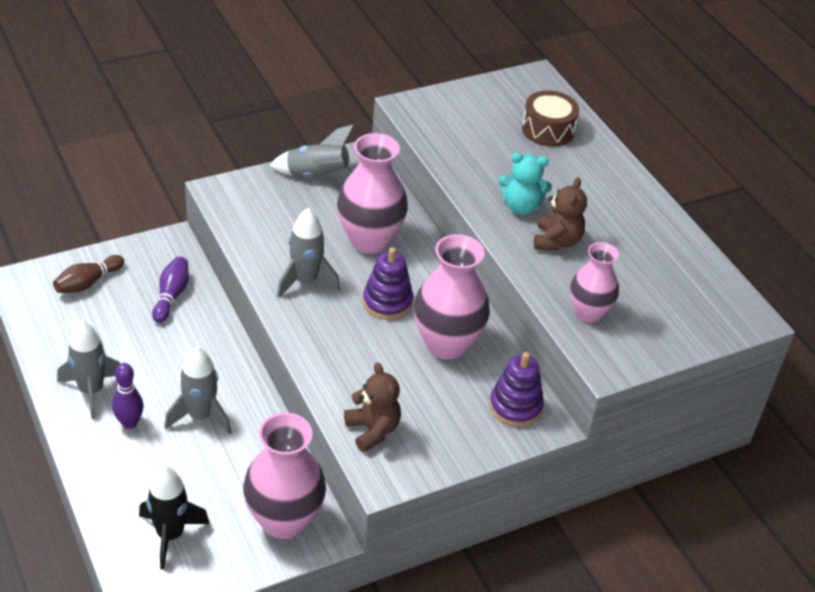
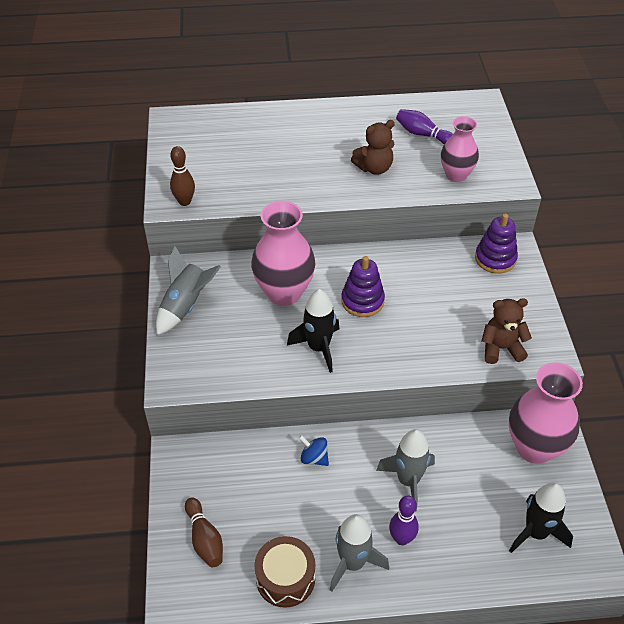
camera: 65 degrees left, 5 degrees up
purple bowling pin [152,256,189,323] -> purple bowling pin moved to [396,109,453,144]
grey rocket [277,208,340,298] -> black rocket [287,289,340,373]
pink vase [414,234,490,360] -> none
turquoise teddy bear [498,153,552,215] -> none
brown drum [522,90,579,147] -> brown drum moved to [254,536,315,608]
brown teddy bear [534,177,587,251] -> brown teddy bear turned 120 degrees clockwise [351,120,395,175]
none -> brown bowling pin [170,146,195,206]
none -> blue spinning top [299,435,329,466]

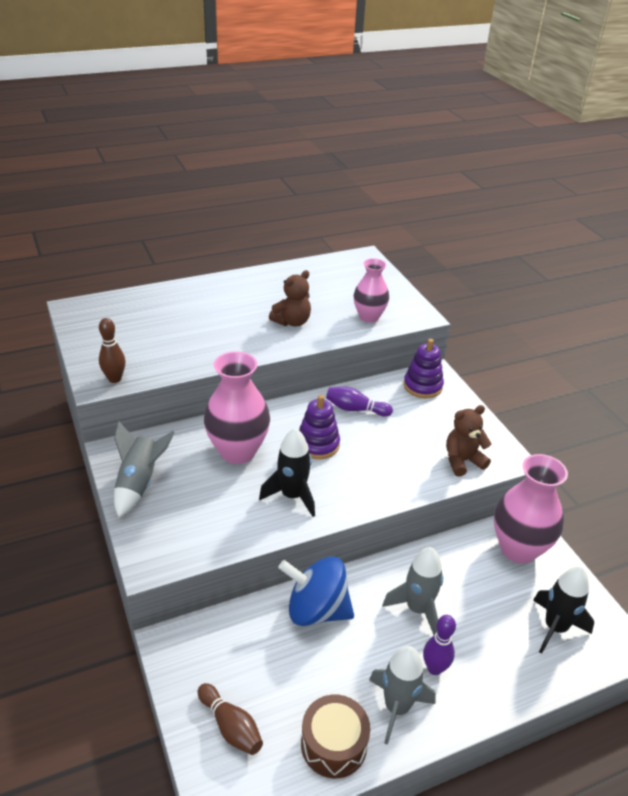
camera: 20 degrees left, 10 degrees down
blue spinning top [299,435,329,466] -> blue spinning top [278,556,354,626], size x2.12
purple bowling pin [396,109,453,144] -> purple bowling pin moved to [326,387,393,417]

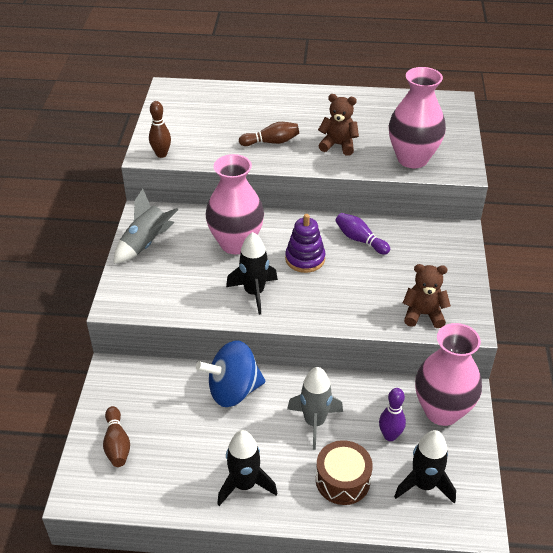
camera: 30 degrees right, 5 degrees up
brown teddy bear [269,270,311,327] -> brown teddy bear turned 150 degrees counterclockwise [318,94,359,156]
blue spinning top [278,556,354,626] -> blue spinning top turned 60 degrees counterclockwise [196,340,265,407]
brown drum [301,695,370,778] -> brown drum moved to [316,440,373,505]
pink vase [353,258,389,323] -> pink vase [389,67,446,168], size x1.59
grey rocket [369,646,436,745] -> black rocket [217,430,278,506]
purple stacking toy [404,339,444,398] -> none
purple bowling pin [423,615,456,675] -> purple bowling pin moved to [379,388,406,441]
none -> brown bowling pin [239,122,299,146]

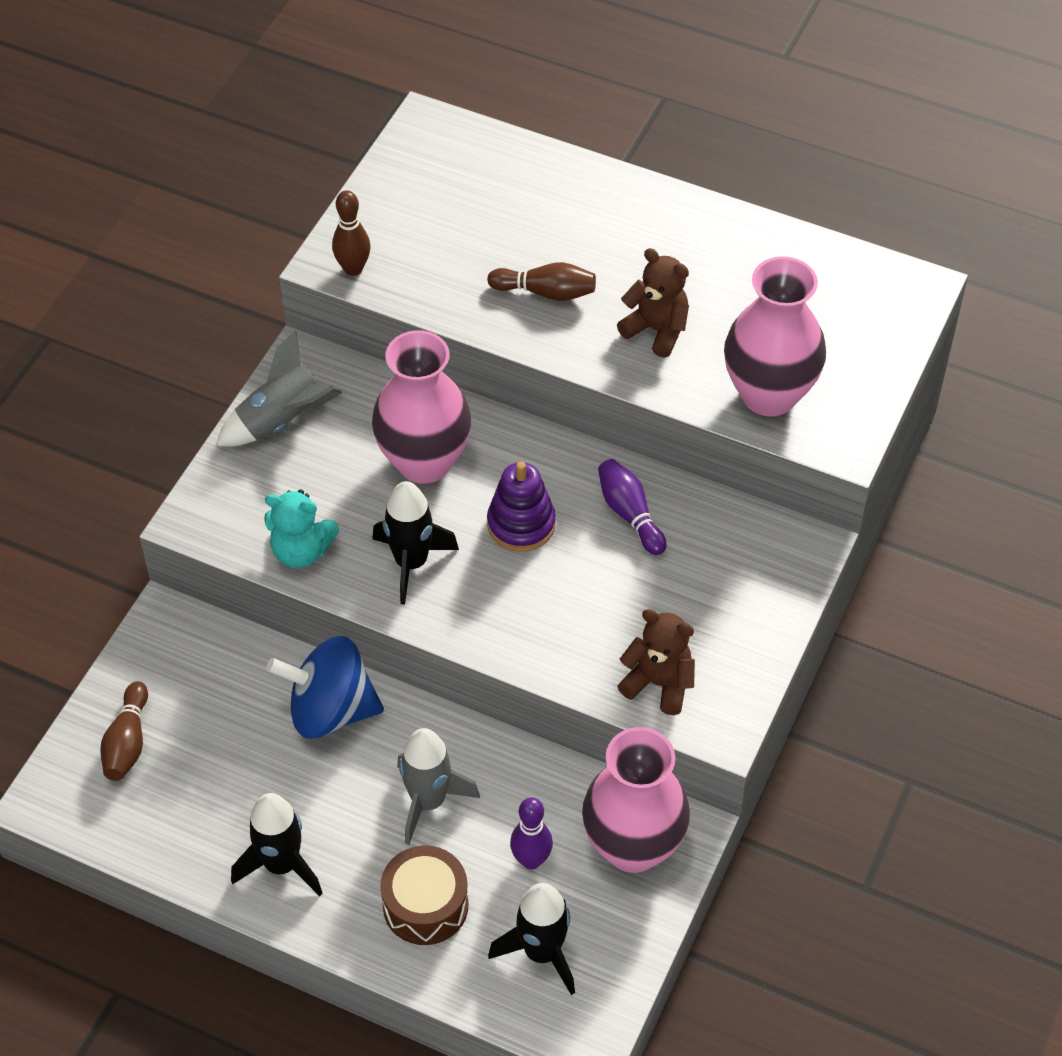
camera: 20 degrees right, 10 degrees up
none -> turquoise teddy bear [264,489,339,568]

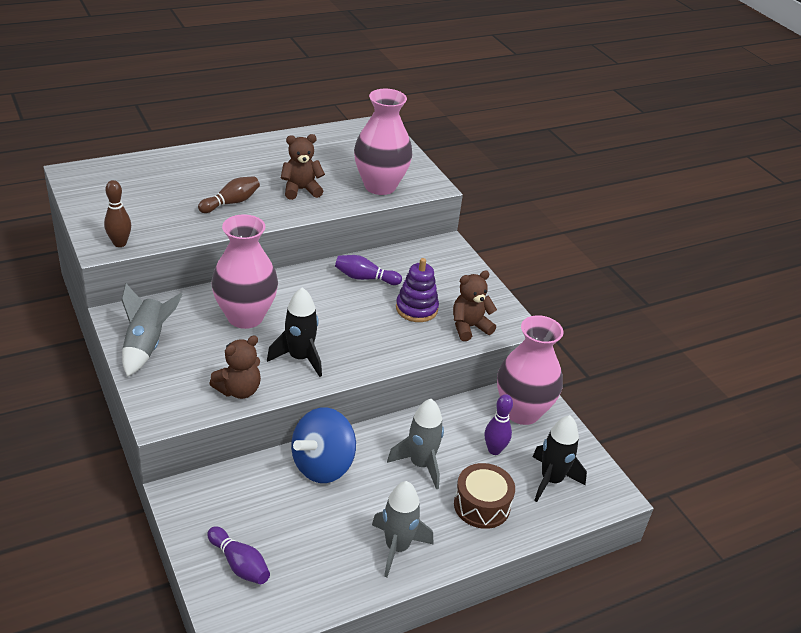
camera: 55 degrees left, 15 degrees down
brown bowling pin [100,681,148,781] -> purple bowling pin [207,526,270,584]
black rocket [231,793,322,896] -> grey rocket [372,481,434,577]
turquoise teddy bear [264,489,339,568] -> brown teddy bear [209,335,261,399]
purple stacking toy [487,461,556,552] -> purple stacking toy moved to [396,258,439,322]

